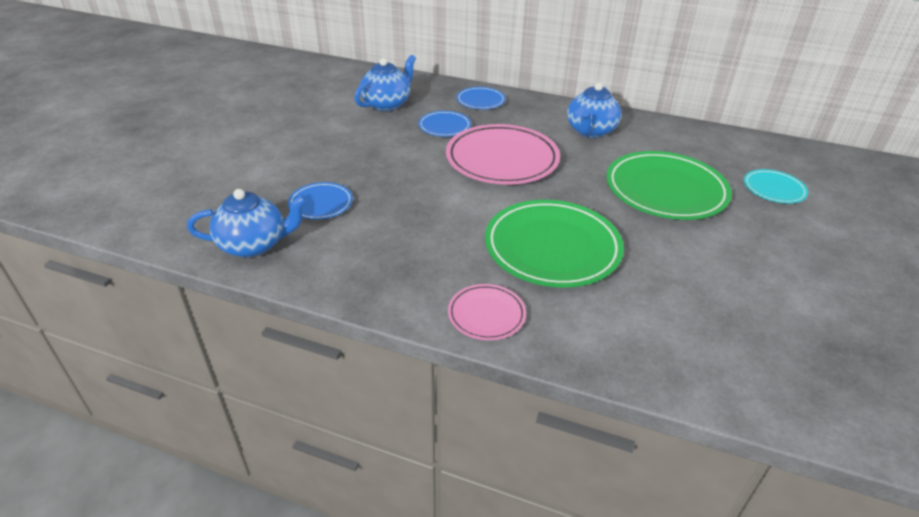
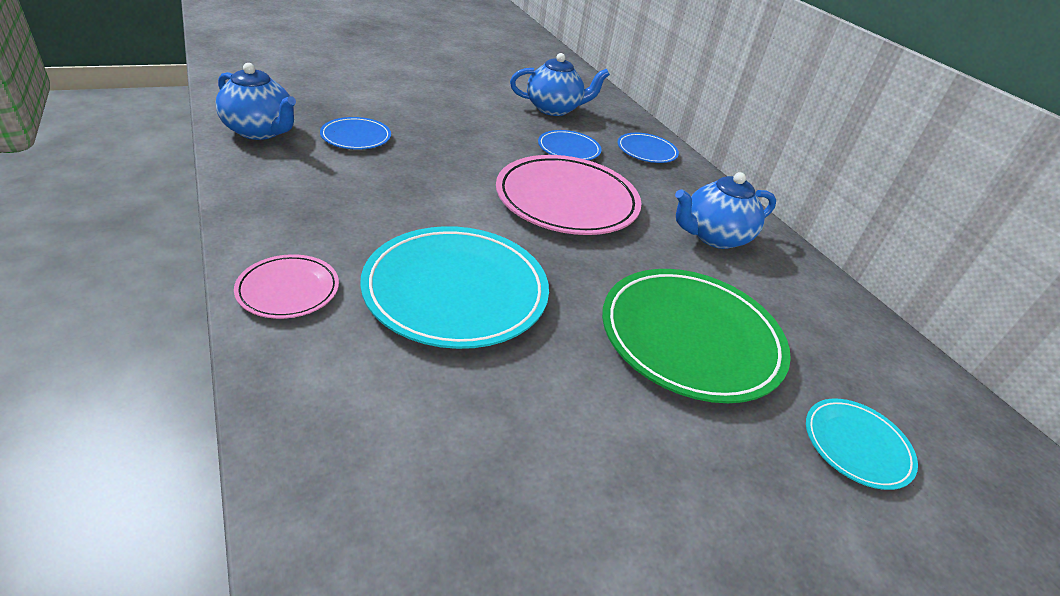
camera: 40 degrees right, 0 degrees up
green plate [485,200,624,287] -> turquoise plate [360,226,549,349]

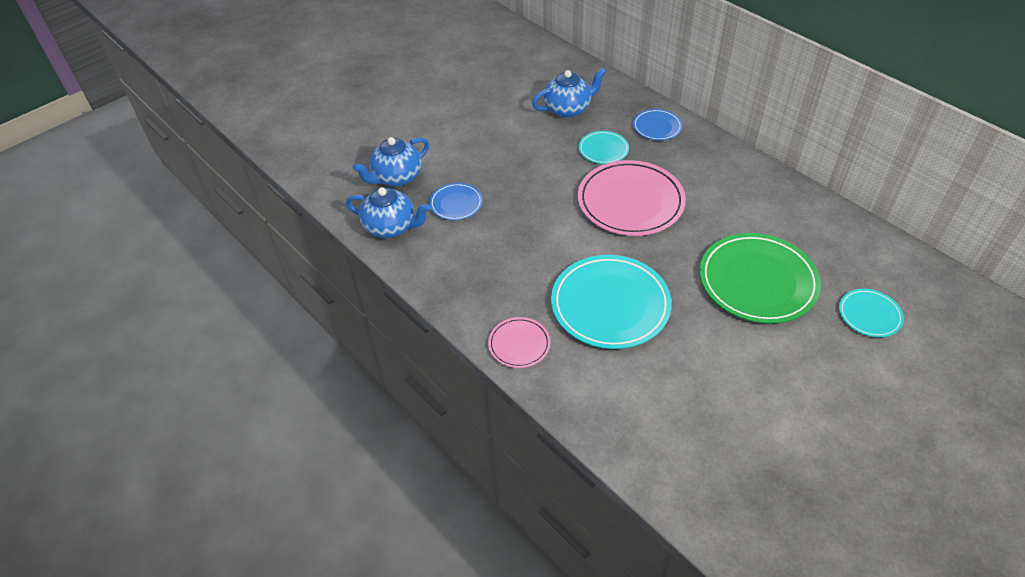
camera: 10 degrees left, 10 degrees up
blue plate [538,130,602,160] -> turquoise plate [579,131,629,164]
blue teapot [675,172,776,249] -> blue teapot moved to [352,137,429,186]

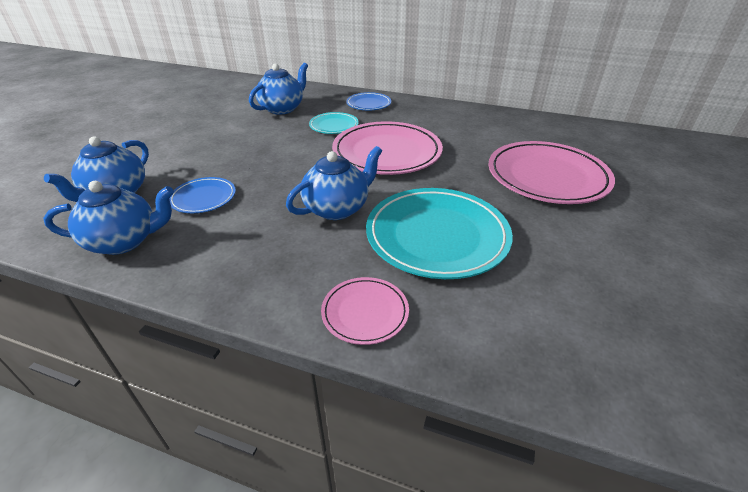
camera: 30 degrees left, 10 degrees down
green plate [700,233,821,324] -> pink plate [488,141,615,204]
turquoise plate [839,289,904,338] -> none
none -> blue teapot [286,146,382,220]

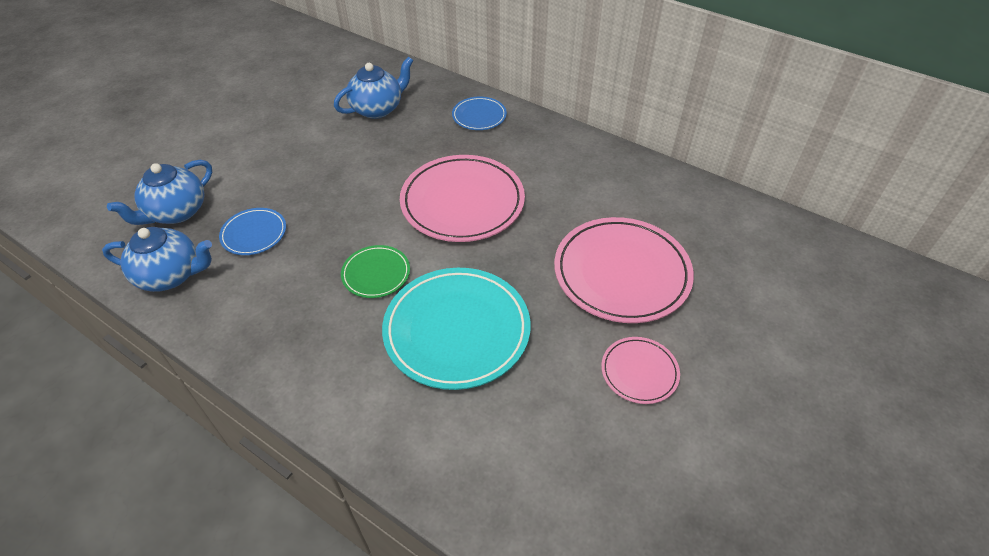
camera: 15 degrees right, 10 degrees up
blue teapot [286,146,382,220] -> green plate [341,245,410,298]
turquoise plate [309,112,359,134] -> none
pink plate [321,277,409,345] -> pink plate moved to [601,337,680,404]

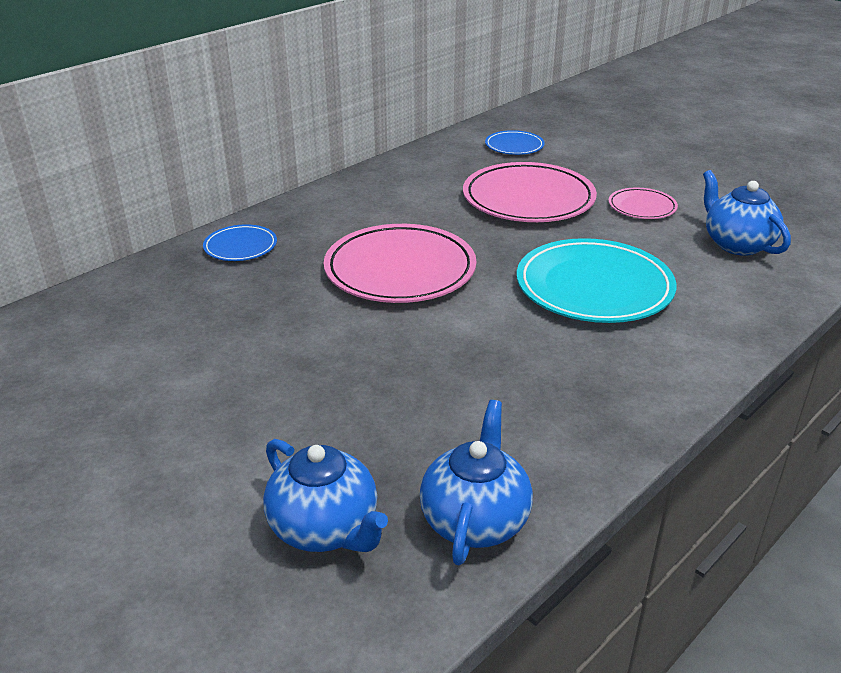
camera: 80 degrees left, 15 degrees down
blue plate [219,208,286,255] -> blue plate moved to [485,130,545,155]
blue teapot [334,56,413,119] -> blue teapot moved to [703,170,791,256]
green plate [341,245,410,298] -> none

